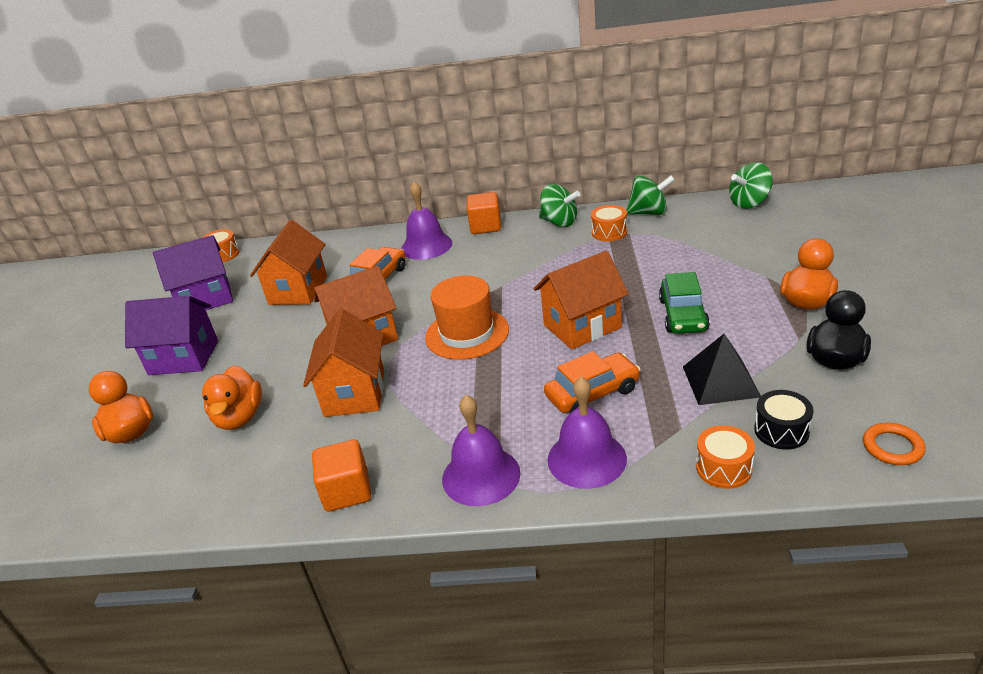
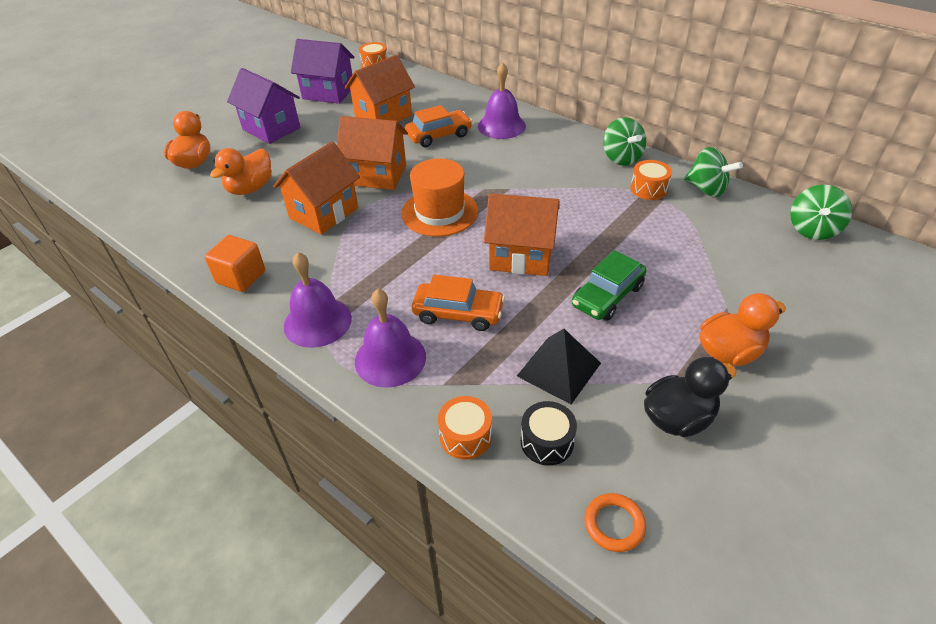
camera: 35 degrees right, 10 degrees up
orange cube [467,192,501,234] -> none
green spinning top [729,162,773,209] -> green spinning top turned 75 degrees counterclockwise [790,185,852,240]

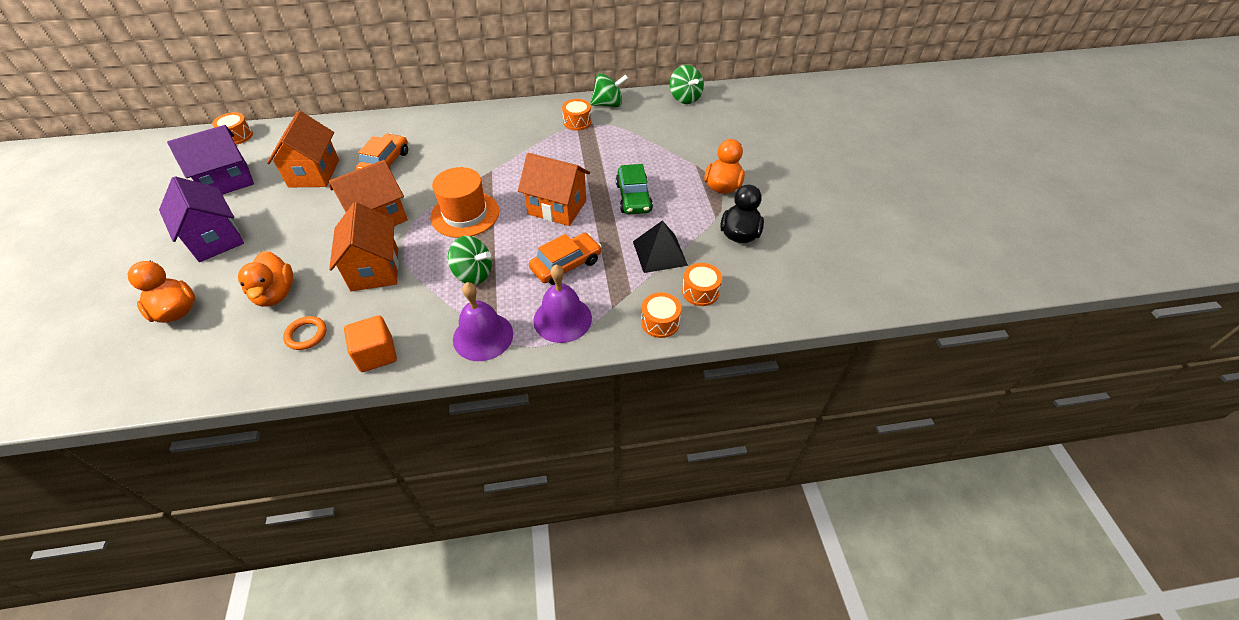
camera: 50 degrees left, 5 degrees up
purple house [227,68,300,144] -> purple house turned 60 degrees clockwise [159,176,244,262]
purple bell [478,62,526,139] -> none
orange house [484,193,560,276] -> orange house turned 60 degrees clockwise [518,153,590,226]
black drum [521,401,577,466] -> orange drum [682,263,722,306]
orange ring [584,493,646,552] -> orange ring moved to [283,316,326,350]
green spinning top [603,117,646,166] -> green spinning top moved to [448,236,492,285]

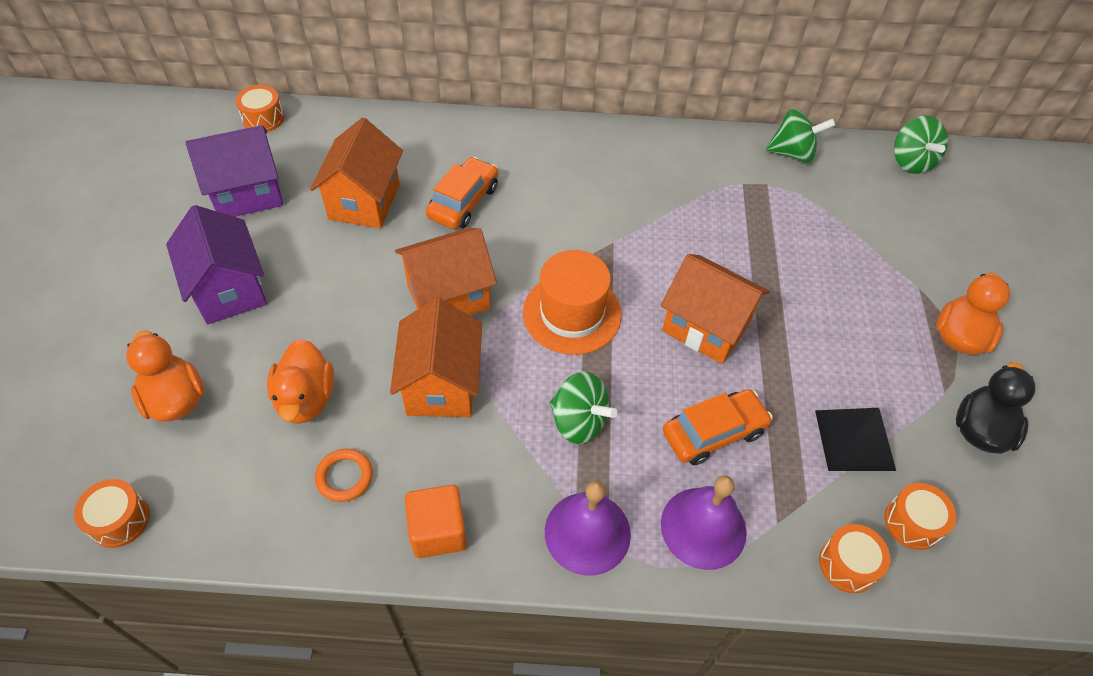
camera: 10 degrees right, 5 degrees up
orange drum [562,99,592,131] -> orange drum moved to [74,479,150,548]
green car [616,164,653,214] -> none

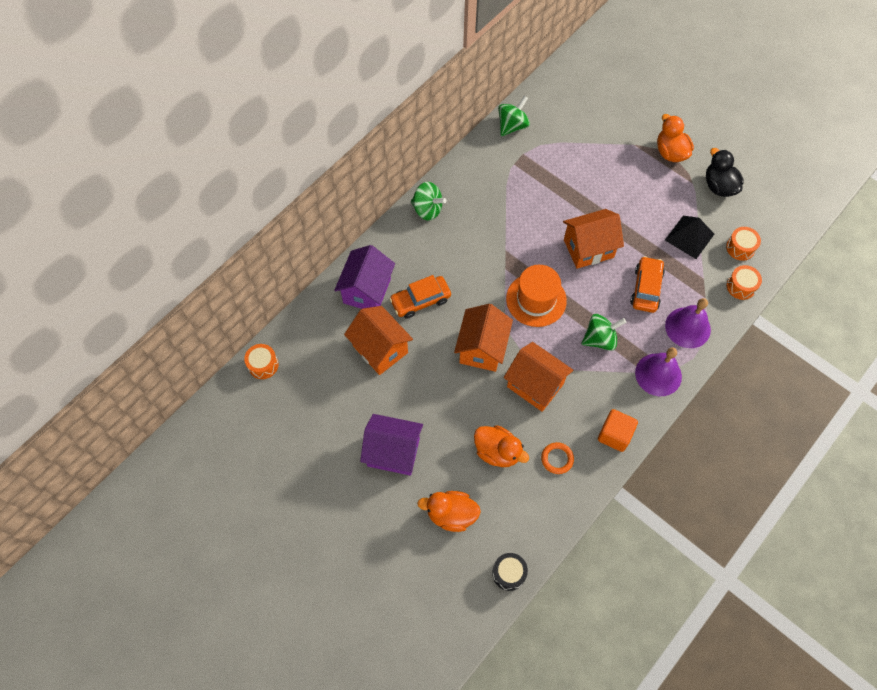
camera: 50 degrees left, 10 degrees up
orange drum [74,479,150,548] -> black drum [492,553,528,591]
purple house [186,125,283,217] -> purple house moved to [334,245,395,309]
orange car [426,157,499,229] -> orange car turned 90 degrees counterclockwise [389,275,451,319]
green spinning top [894,116,948,174] -> green spinning top moved to [411,182,447,221]

